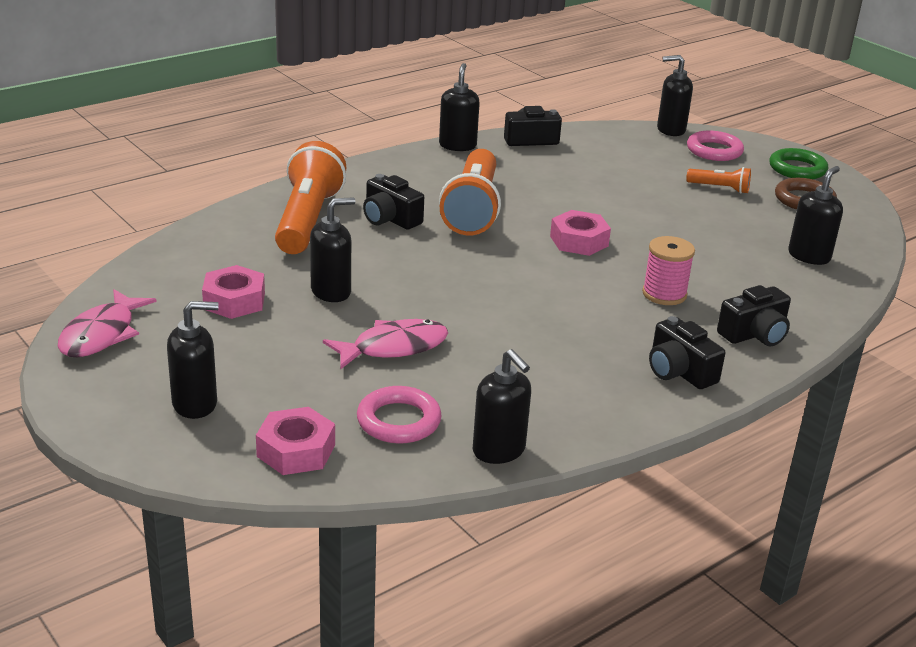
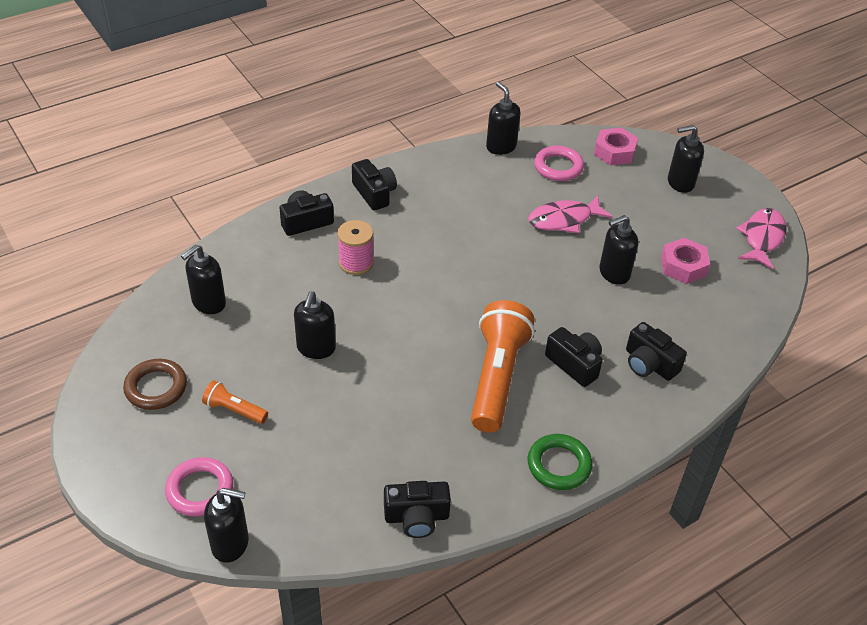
camera: 175 degrees left, 15 degrees up
orange flashlight [275,141,347,254] -> black camera [626,322,687,381]
black soap dispenser [439,63,480,151] -> black soap dispenser moved to [294,291,336,359]
pink nut [550,210,611,256] -> none
green ring [769,148,828,179] -> green ring moved to [528,434,593,490]

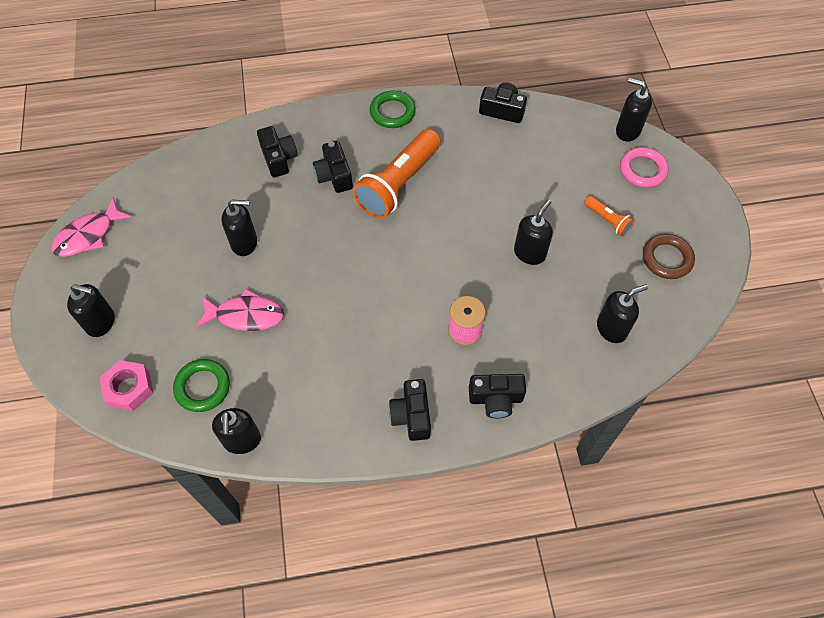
camera: 155 degrees left, 15 degrees up
pink ring [534,146,584,181] -> green ring [173,359,230,412]
pink nut [661,238,710,284] -> none

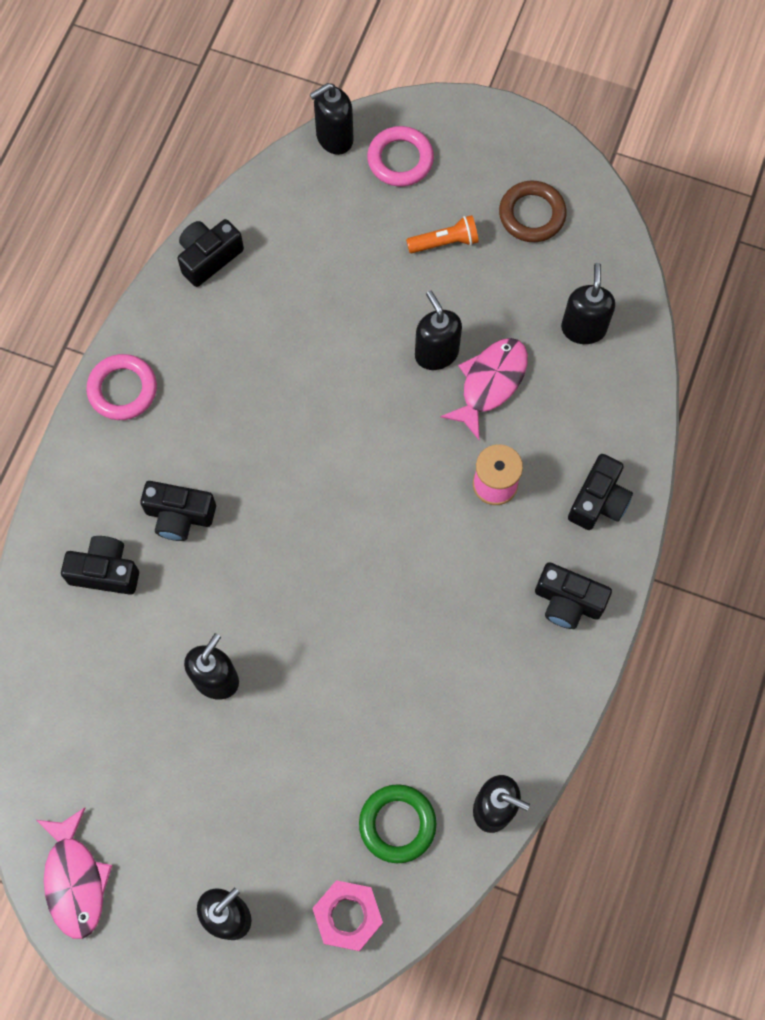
camera: 60 degrees left, 10 degrees up
pink fish [196,289,284,331] -> pink fish moved to [440,338,528,440]
orange flashlight [353,129,441,219] -> none
green ring [370,91,416,128] -> pink ring [86,354,157,420]

